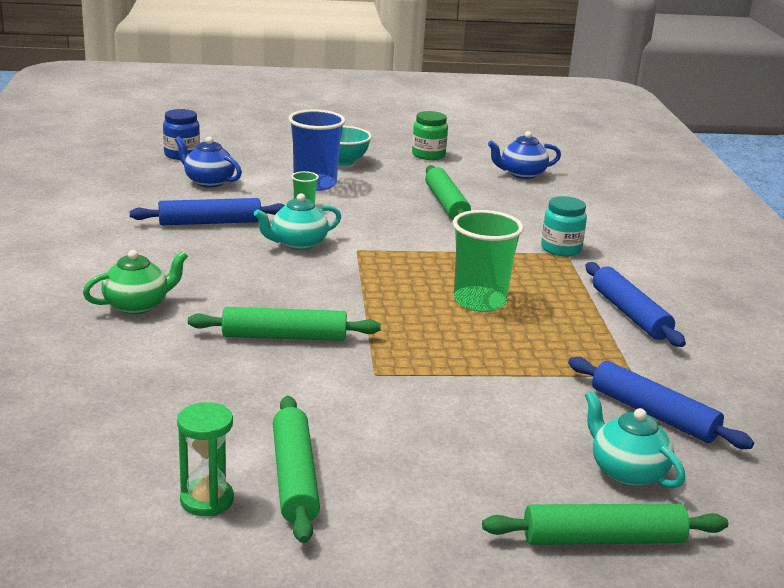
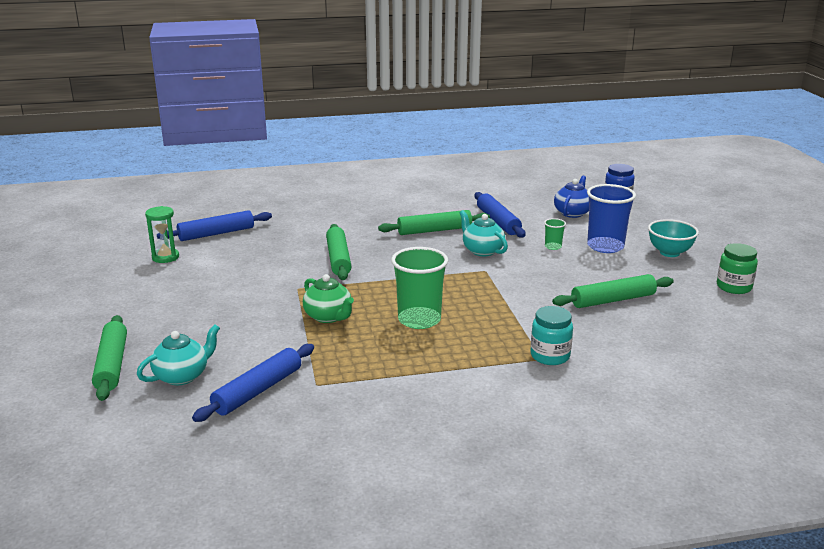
camera: 85 degrees right, 0 degrees up
green teapot [83,250,188,314] -> green teapot moved to [303,274,354,323]
green rolling pin [273,396,320,543] -> green rolling pin moved to [378,210,490,235]
blue teapot [488,131,561,179] -> none
blue rolling pin [585,262,686,347] -> blue rolling pin moved to [157,210,272,241]

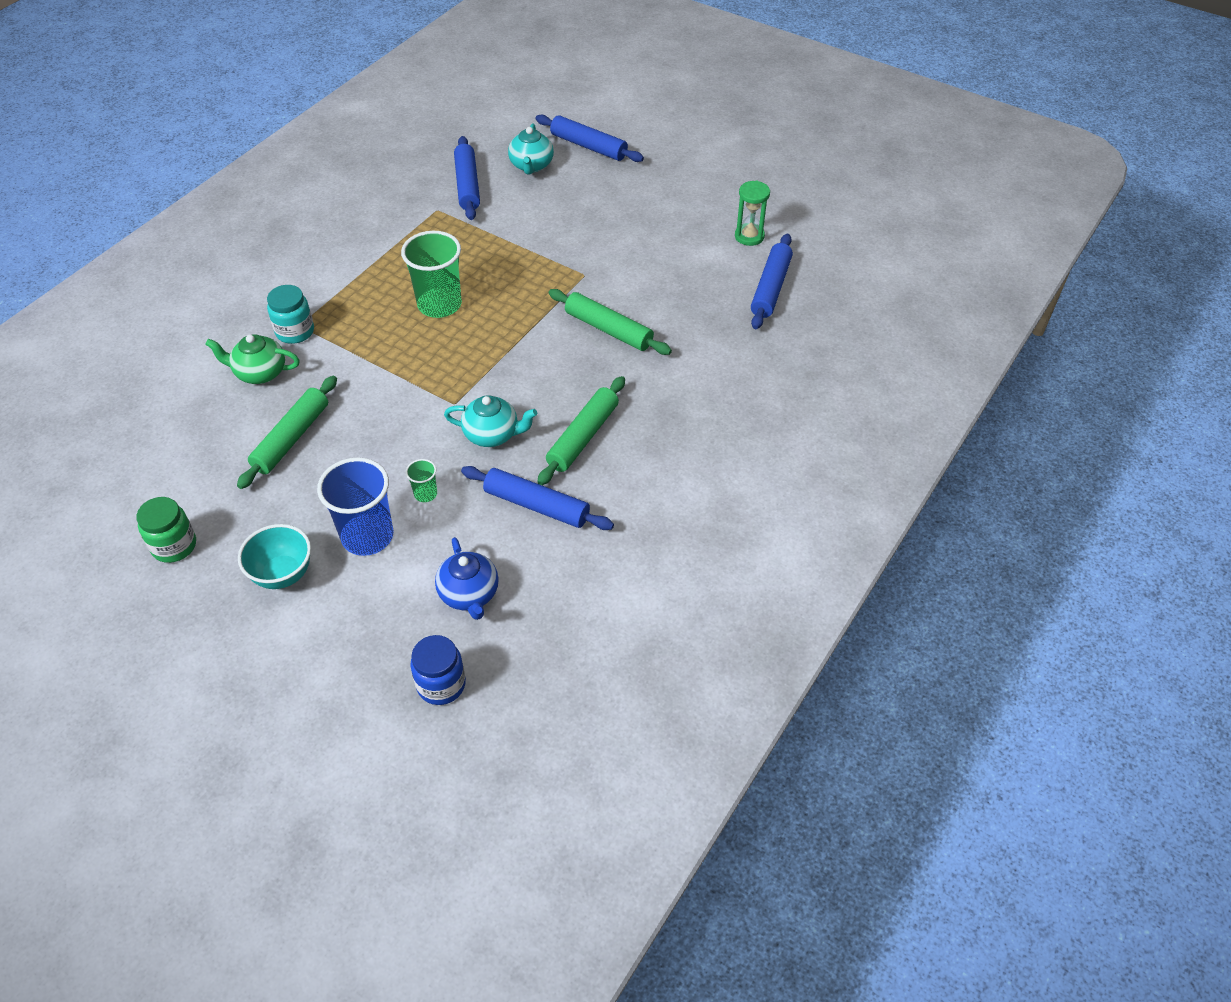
camera: 135 degrees right, 25 degrees up
green rolling pin [92,315,127,401] -> blue rolling pin [536,114,644,162]
green teapot [303,274,354,323] -> green teapot moved to [205,334,300,384]

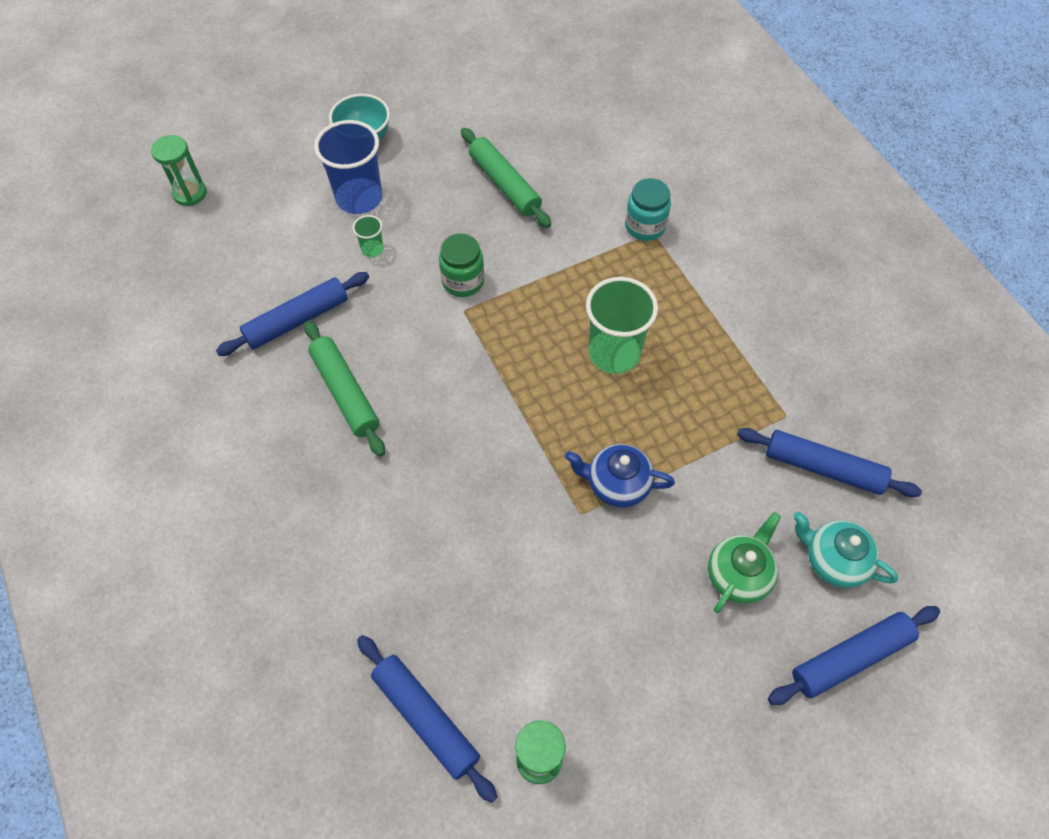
camera: 120 degrees right, 10 degrees up
green jar [136,497,196,563] -> green jar moved to [439,234,484,297]
green teapot [205,334,300,384] -> green teapot moved to [708,512,781,613]
blue jar [410,635,466,705] -> green hourglass [151,135,207,206]
blue teapot [435,537,499,620] -> blue teapot moved to [565,444,675,508]
turquoise teapot [444,395,537,447] -> none
green rolling pin [549,289,672,355] -> none

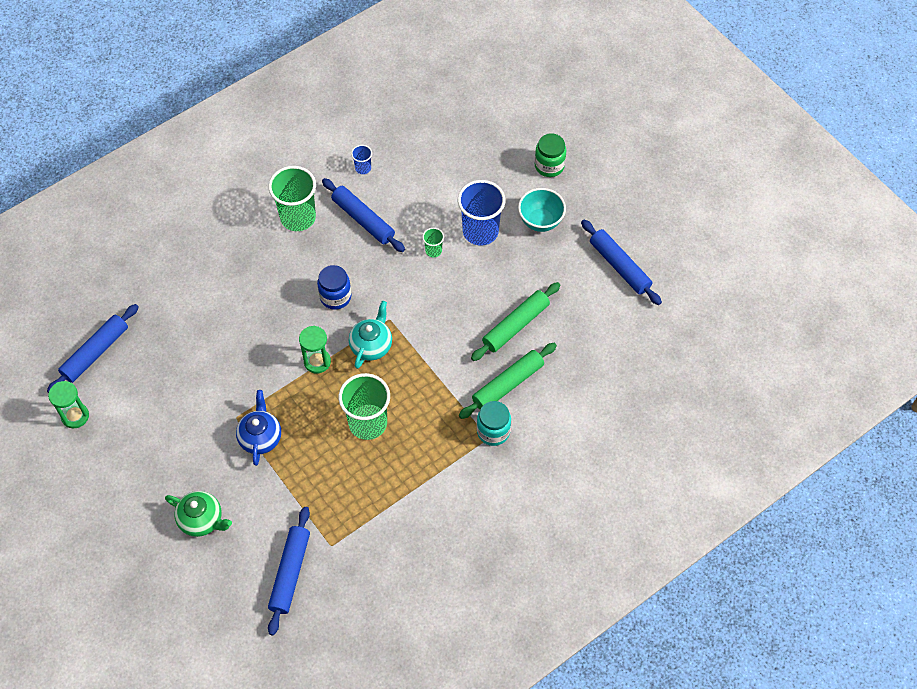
camera: 80 degrees right, 0 degrees up
green hourglass [151,135,207,206] -> green hourglass moved to [299,326,331,374]
green rolling pin [304,321,385,457] -> green rolling pin moved to [459,343,557,419]
green jar [439,234,484,297] -> green jar moved to [535,133,566,177]
blue rolling pin [768,606,940,705] -> blue rolling pin moved to [581,220,662,305]
turquoise teapot [793,511,898,588] -> turquoise teapot moved to [349,301,392,369]
none -> green cup [268,166,316,231]
none -> blue jar [317,265,351,310]
none -> blue cup [351,145,372,174]

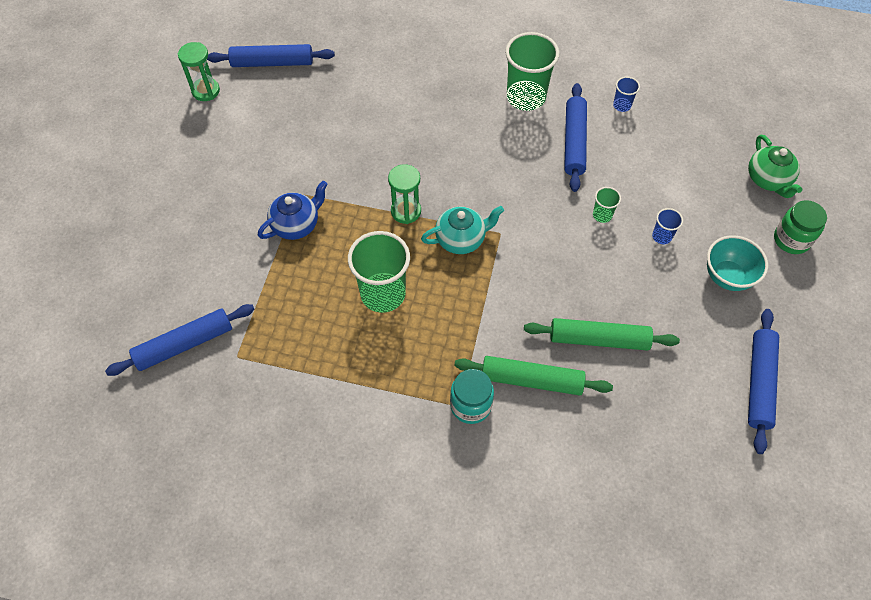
camera: 50 degrees right, 0 degrees up
green teapot [165,491,232,537] -> green teapot moved to [748,135,803,198]
blue jar [317,265,351,310] -> none
blue cup [458,180,505,246] -> blue cup [652,208,683,244], size x0.46

